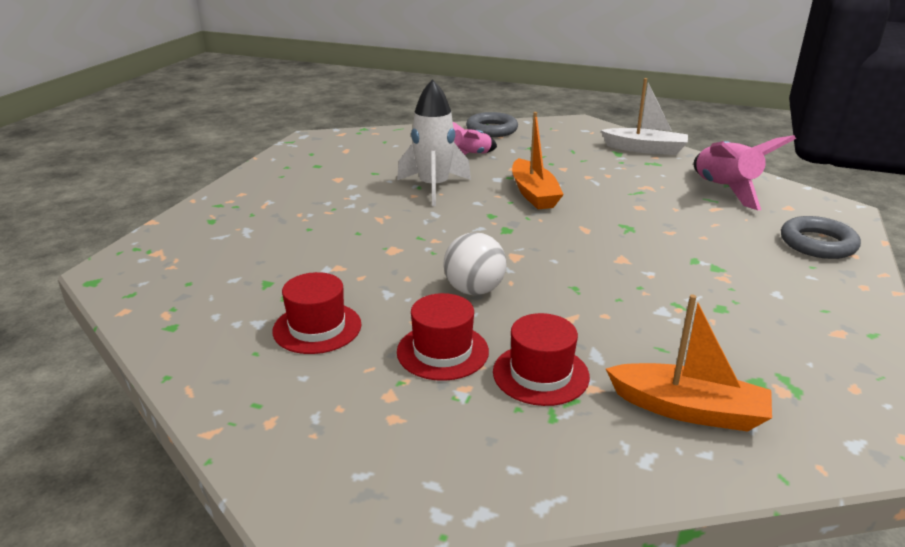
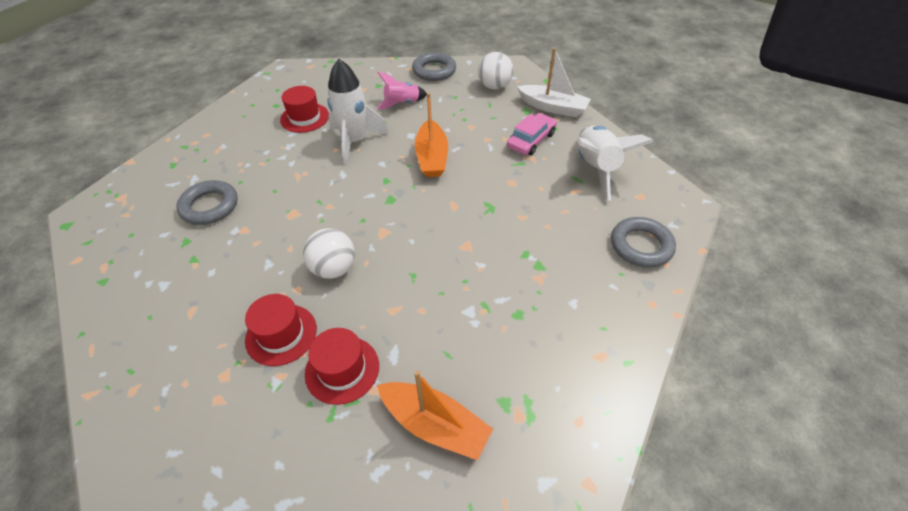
camera: 10 degrees right, 20 degrees up
red hat [272,272,361,354] -> red hat moved to [280,86,329,133]
pink rocket [694,135,796,210] -> white rocket [577,126,654,201]
none -> grey ring [177,180,238,225]
none -> white ball [478,52,514,90]
none -> pink car [507,113,557,155]

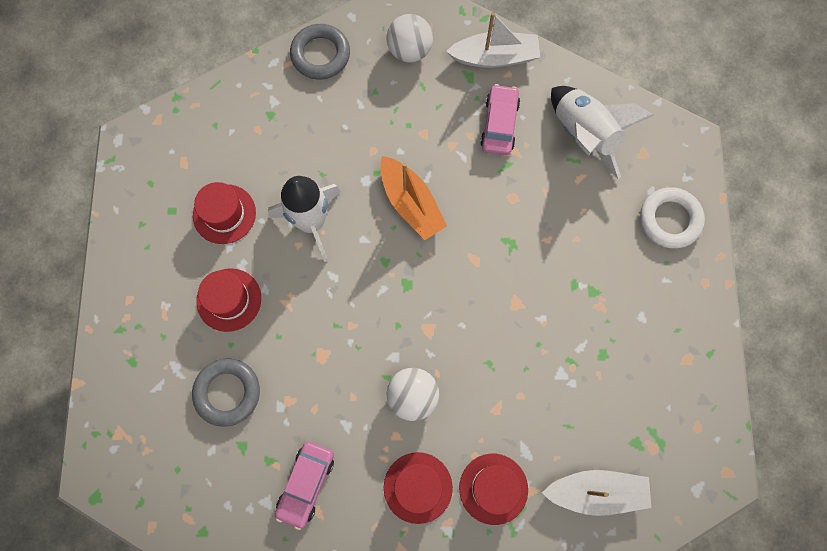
camera: 30 degrees left, 25 degrees up
pink rocket [377,72,427,109] -> none
orange boat [377,371,493,460] -> white boat [542,470,651,516]
grey ring [611,217,676,268] -> white ring [640,187,705,248]
none -> red hat [196,268,261,332]
none -> pink car [275,441,334,530]

